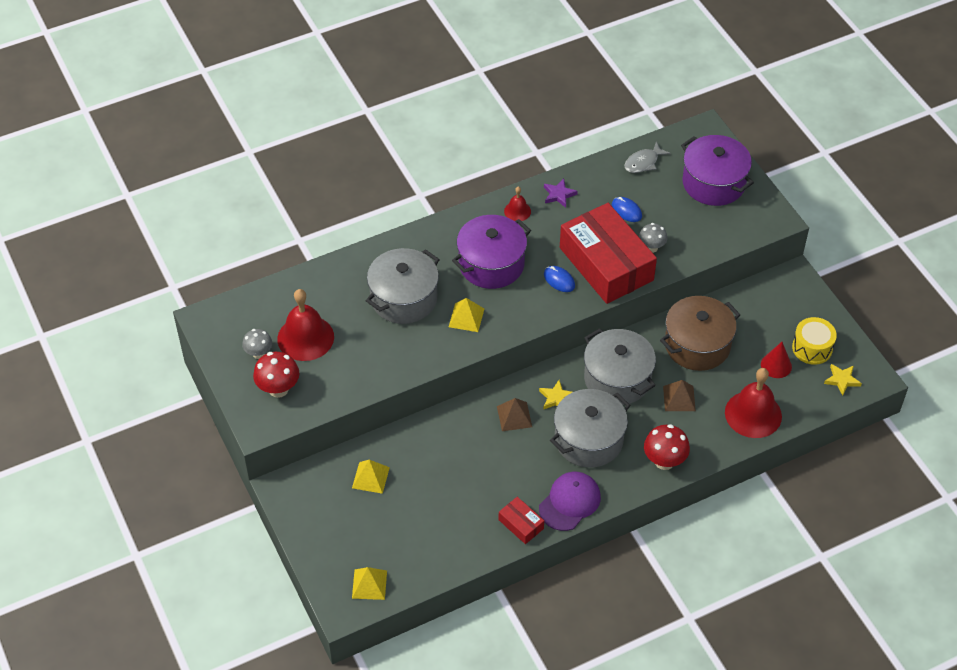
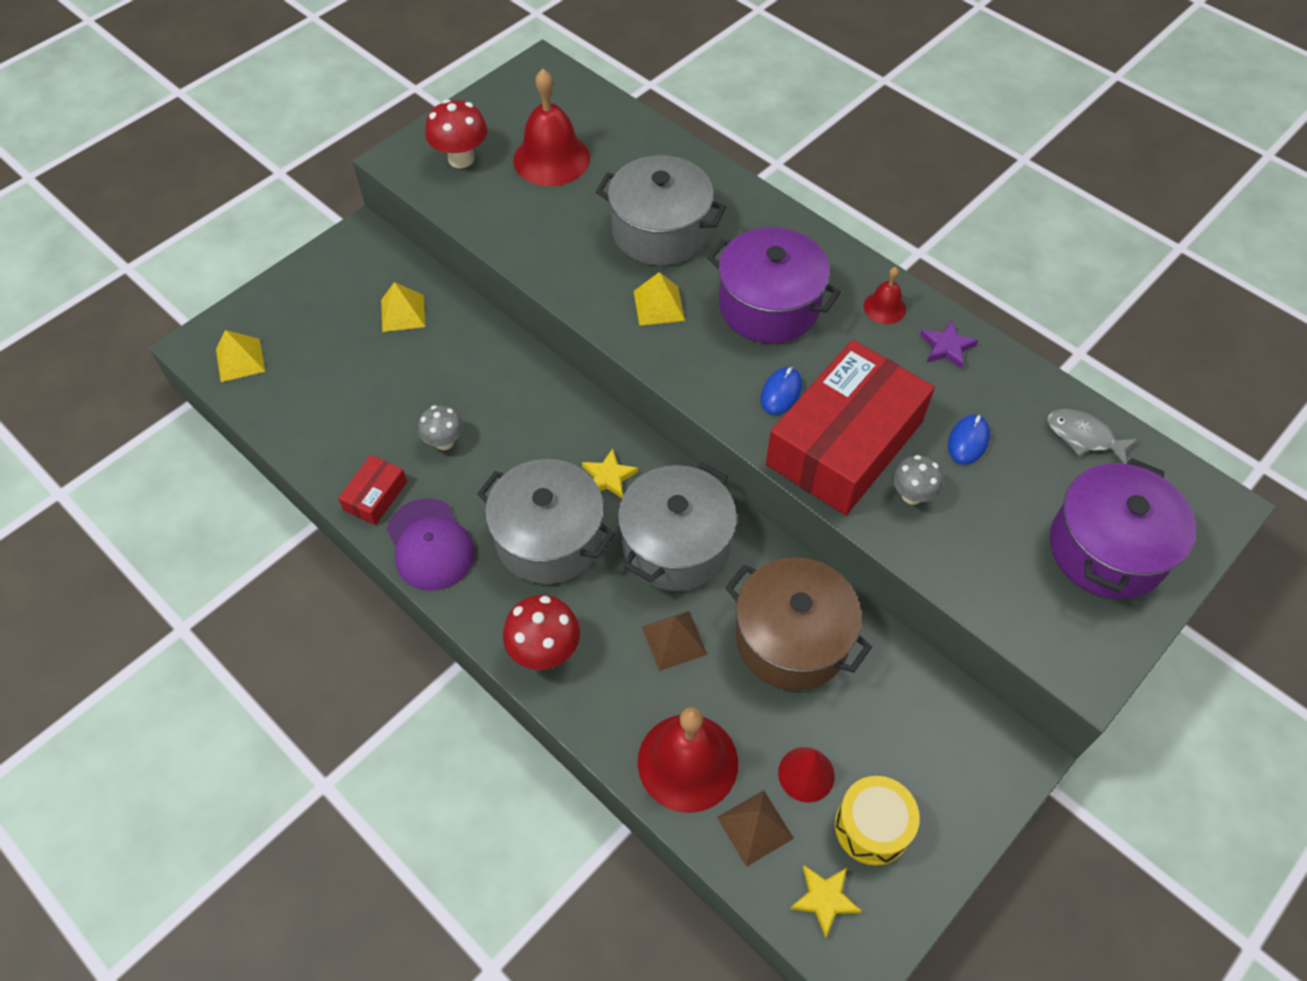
camera: 70 degrees right, 5 degrees up
grey mushroom [242,329,272,359] -> grey mushroom moved to [418,405,463,450]
brown pyramid [497,398,532,431] -> brown pyramid moved to [717,790,794,867]
purple cap [539,472,601,531] -> purple cap turned 45 degrees clockwise [387,498,474,591]

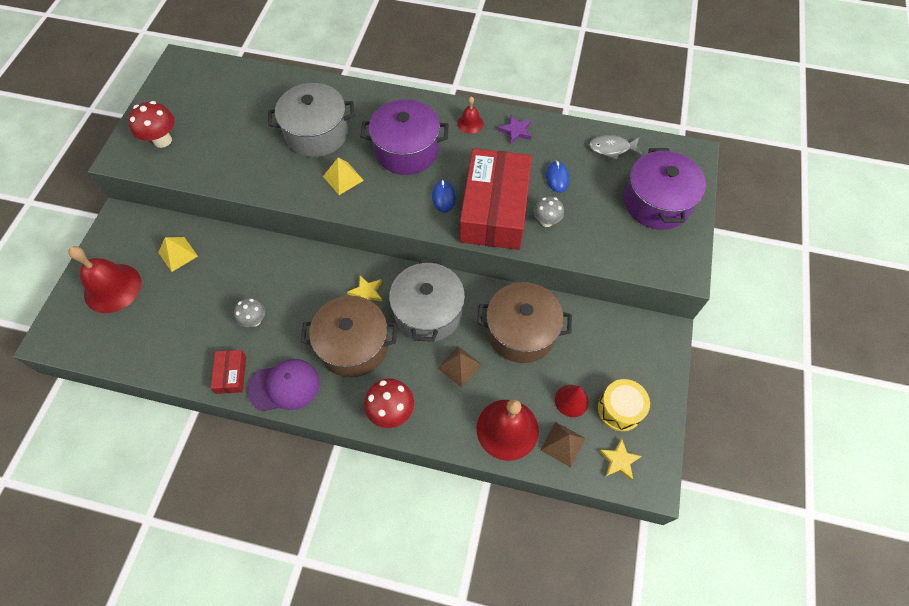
camera: 30 degrees left, 5 degrees up
yellow pyramid [216,330,265,382] -> none
purple cap [387,498,474,591] -> purple cap turned 45 degrees counterclockwise [247,359,320,412]
grey pot [477,459,615,584] -> brown pot [301,296,397,377]
red bell [513,69,590,186] -> red bell moved to [68,246,141,313]

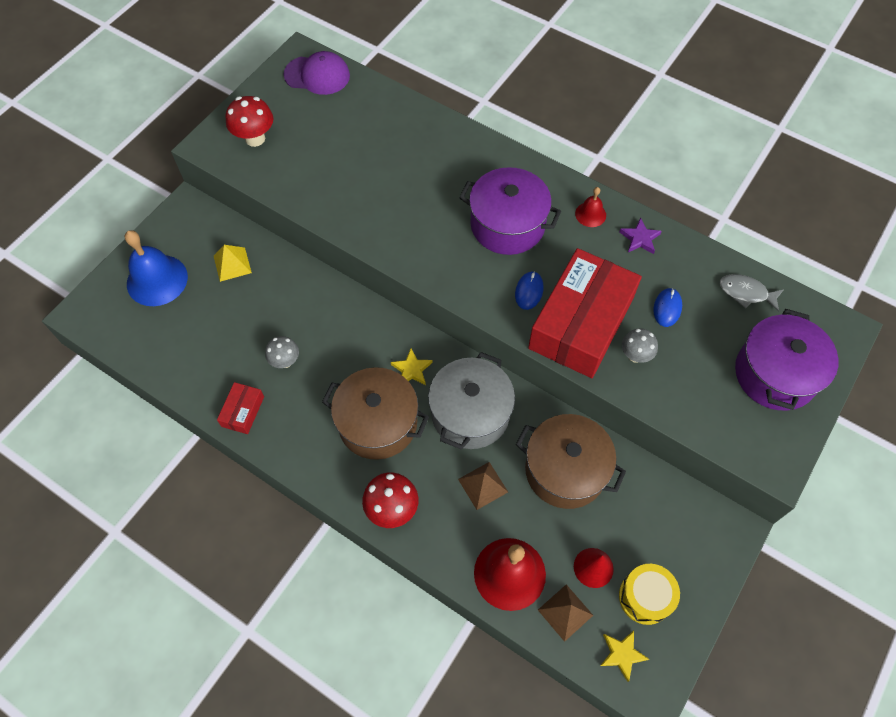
camera: 20 degrees right, 0 degrees up
red bell [68,246,141,313] -> blue bell [125,230,188,306]
purple cap [247,359,320,412] -> purple cap moved to [283,51,350,95]
grey pot [268,83,355,157] -> none
yellow pyramid [323,158,364,195] -> none

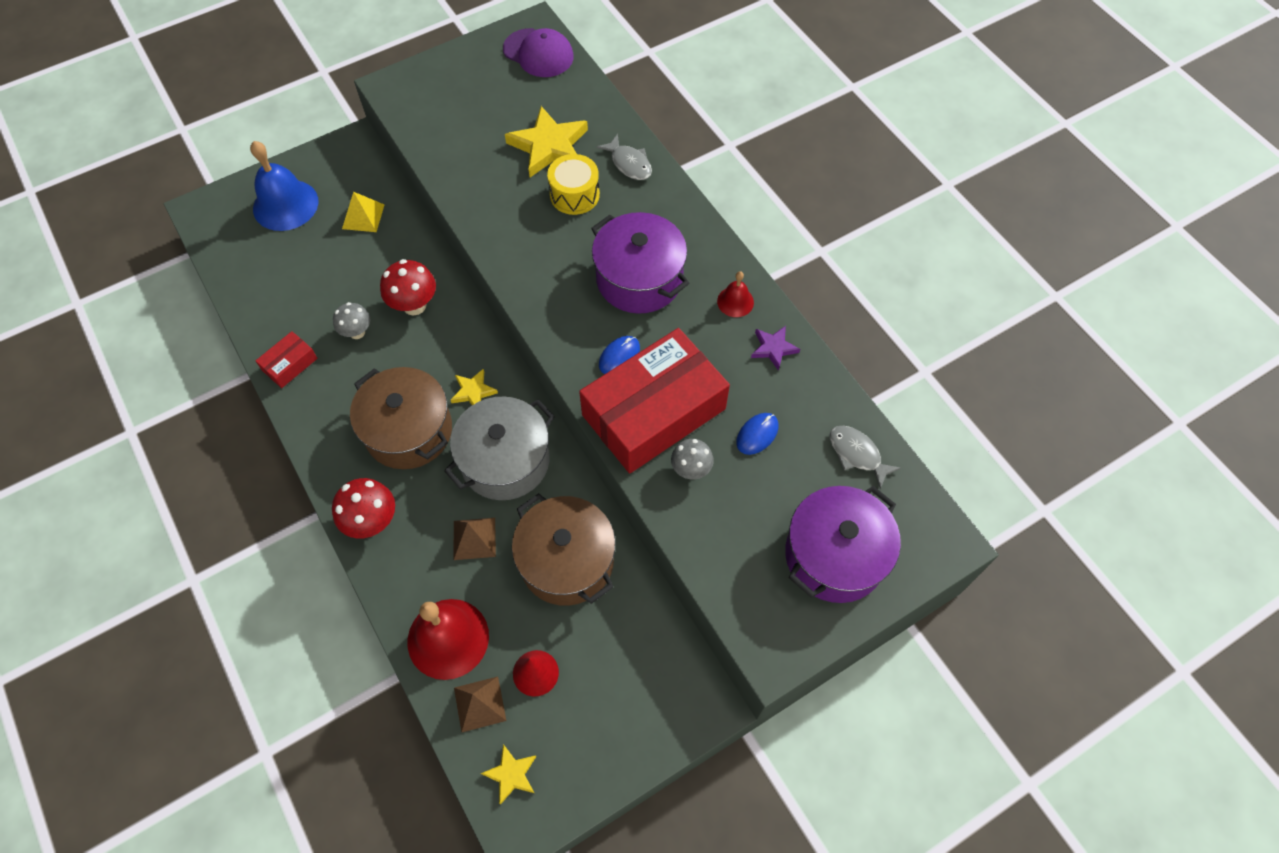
camera: 25 degrees right, 0 degrees up
red mushroom [225,96,273,147] -> red mushroom moved to [380,259,436,315]
yellow drum [619,564,680,625] -> yellow drum moved to [547,154,600,215]
none -> yellow star [505,106,588,177]
none -> grey fish [597,134,652,180]

